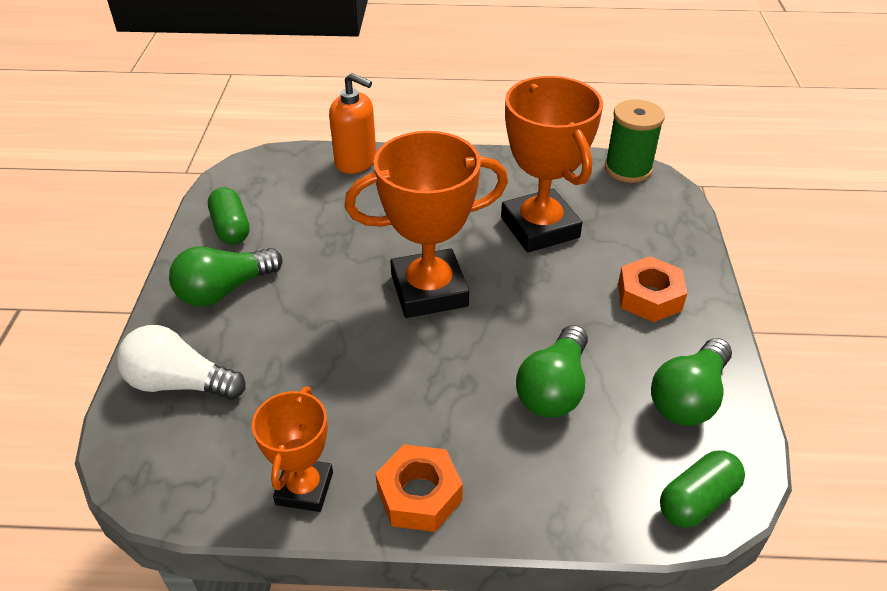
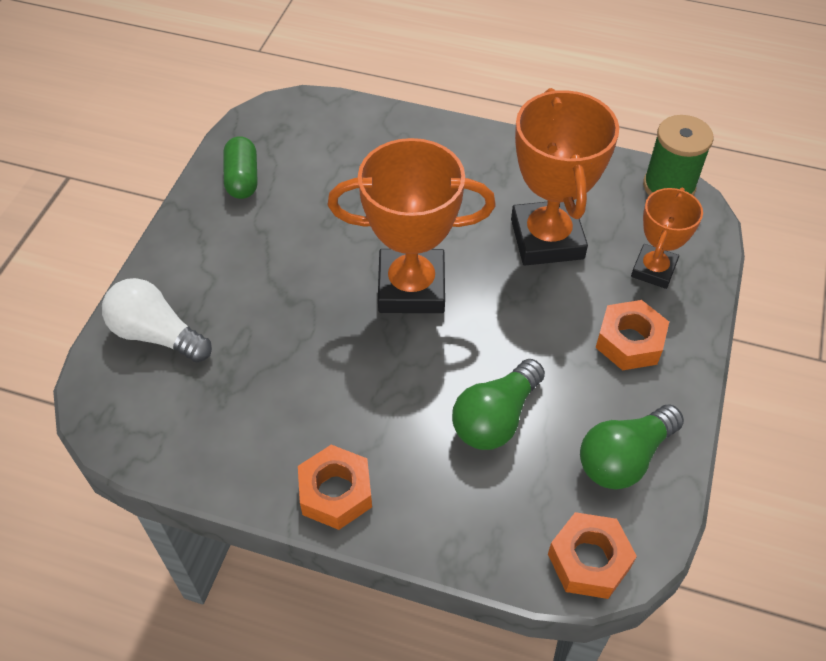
camera: 15 degrees right, 10 degrees up
green light bulb [169,246,282,307] -> none
orange trophy [252,387,333,512] -> orange trophy moved to [631,188,703,289]
orange soap dispenser [329,73,376,174] -> none
green capsule [660,450,745,528] -> orange nut [548,512,637,599]

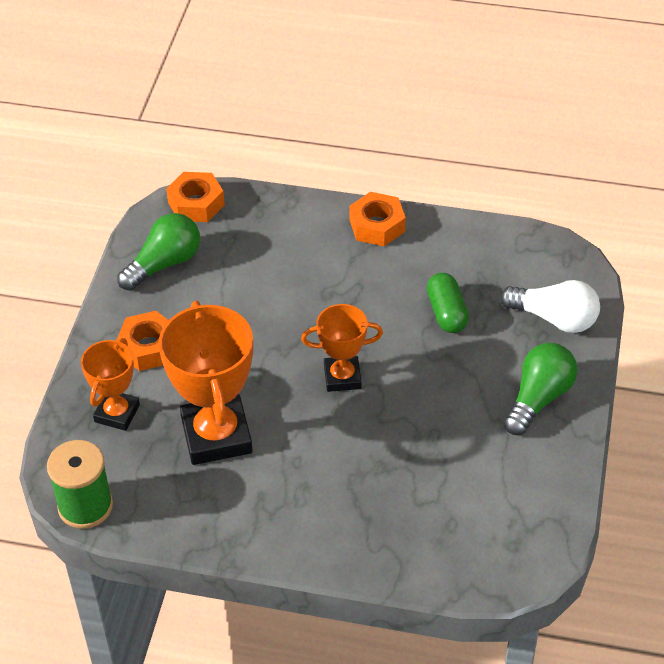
camera: 175 degrees right, 5 degrees down
green capsule [224,136,257,199] -> green capsule moved to [427,273,469,333]
orange trophy [327,138,496,313] -> orange trophy [301,304,383,392], size x0.58
green light bulb [452,359,545,450] -> green light bulb moved to [504,343,578,435]

